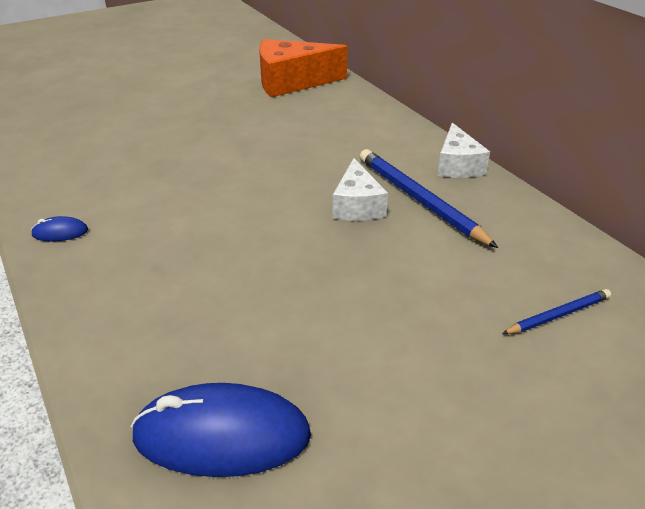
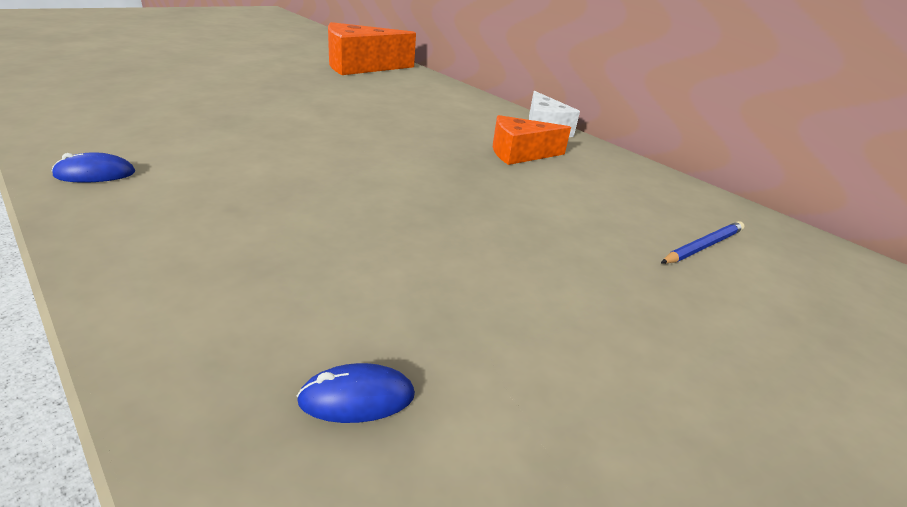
camera: 15 degrees left, 5 degrees down
blue mouse [131,383,311,477] -> blue mouse [297,363,415,423], size x0.44
white cheese [332,158,388,221] -> none
blue pencil [360,149,498,248] -> orange cheese [493,115,571,165]

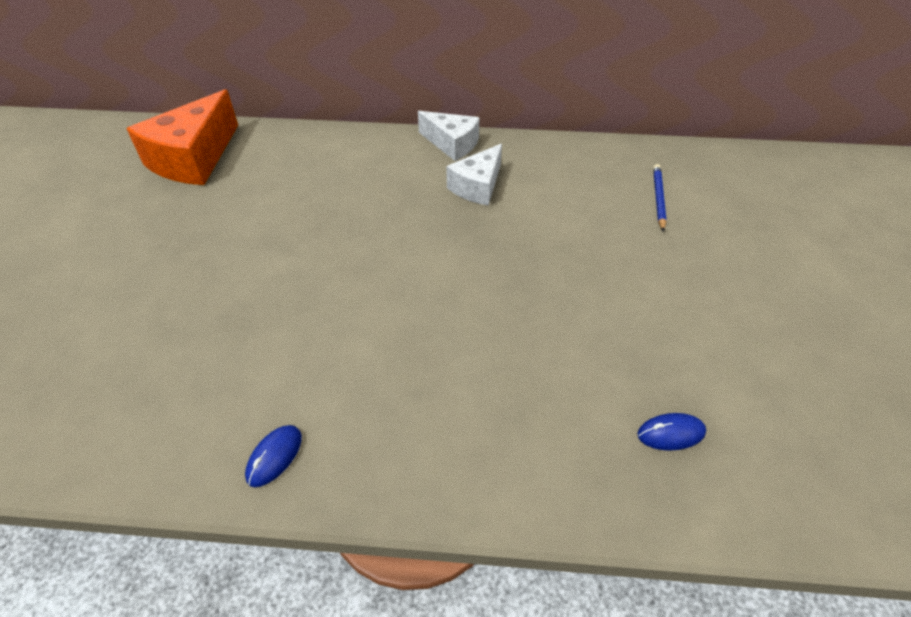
camera: 40 degrees left, 15 degrees up
blue mouse [297,363,415,423] -> blue mouse turned 45 degrees clockwise [638,413,706,451]
orange cheese [493,115,571,165] -> white cheese [446,144,502,206]

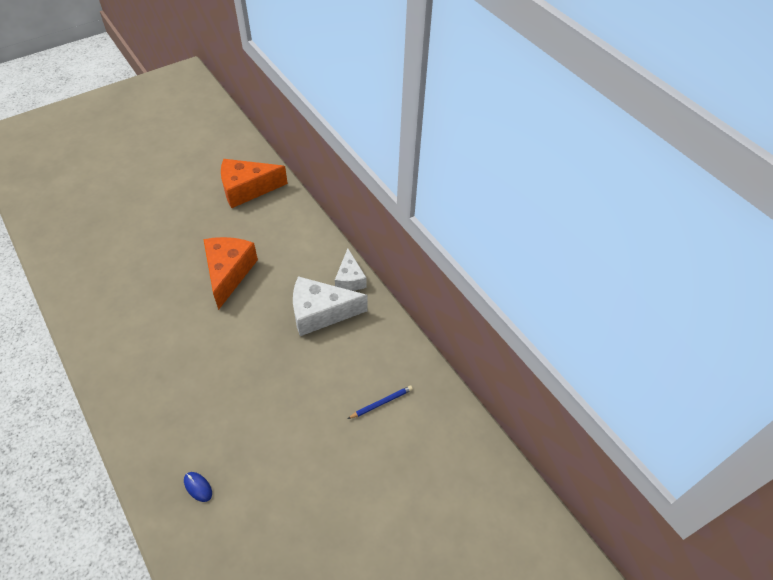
camera: 50 degrees right, 5 degrees up
blue mouse [245,425,302,487] -> none
white cheese [446,144,502,206] -> white cheese [293,276,368,336], size x1.64
none -> orange cheese [203,237,258,310]

